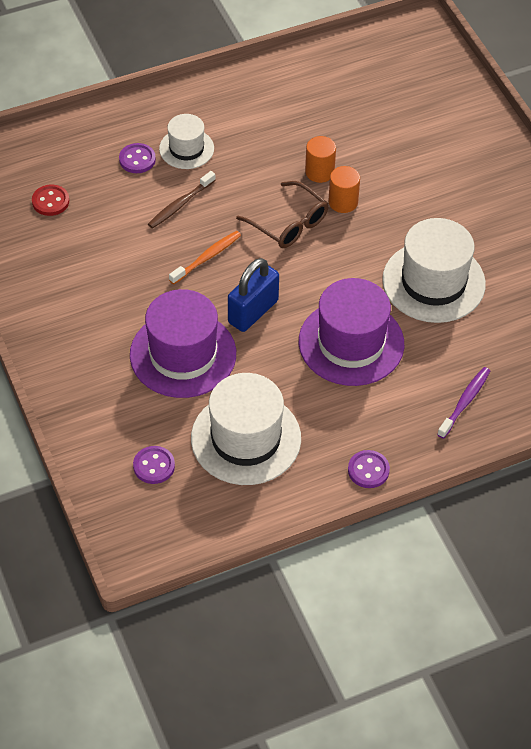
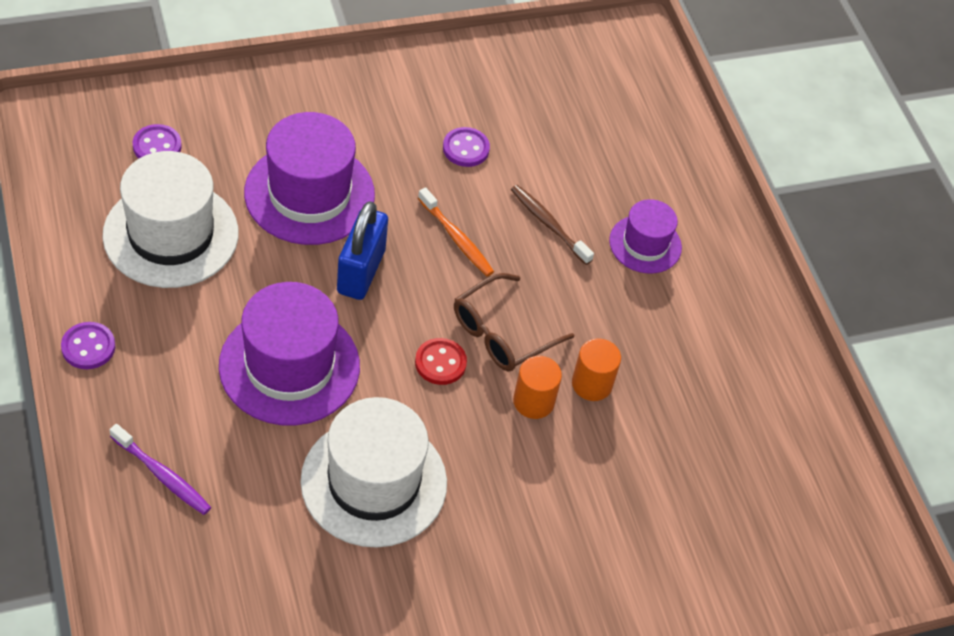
camera: 90 degrees right, 0 degrees up
red button [32,185,69,216] -> red button moved to [415,338,467,385]
purple button [119,143,156,173] -> purple button moved to [443,127,490,167]
white hat [159,114,214,169] -> purple hat [609,199,682,274]
blue padlock [228,258,279,332] -> blue padlock turned 60 degrees clockwise [337,201,388,300]

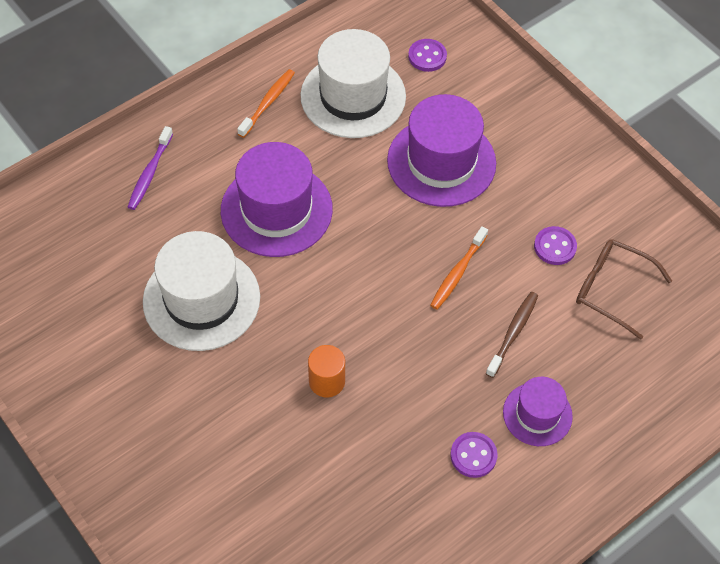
camera: 75 degrees right, 5 degrees up
purple button [61,322,115,369] -> purple button moved to [450,432,498,478]
blue padlock [337,201,388,300] -> none
red button [415,338,467,385] -> none
brown glasses [454,273,574,372] -> brown glasses moved to [576,239,672,340]
orange cylinder [572,338,621,401] -> none
none -> orange toothbrush [237,69,295,138]

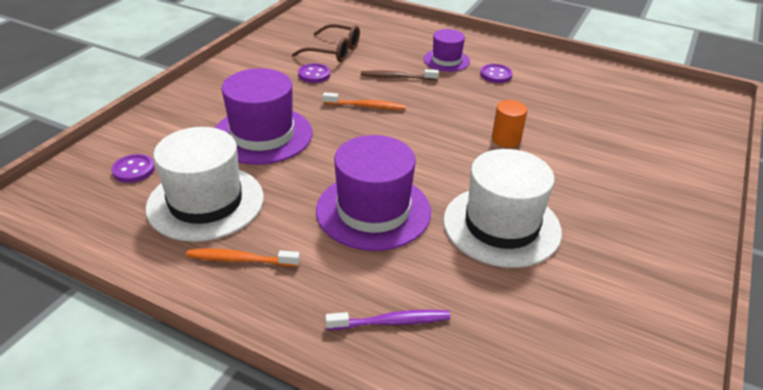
camera: 115 degrees left, 20 degrees down
brown glasses [576,239,672,340] -> brown glasses turned 75 degrees counterclockwise [292,24,360,62]

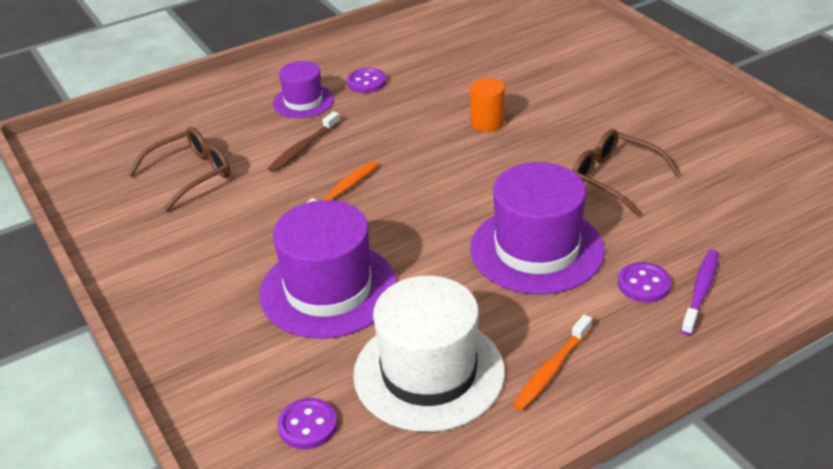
camera: 55 degrees left, 0 degrees up
purple button [298,63,330,83] -> purple button moved to [618,262,671,302]
white hat [443,149,562,268] -> brown glasses [573,129,681,217]

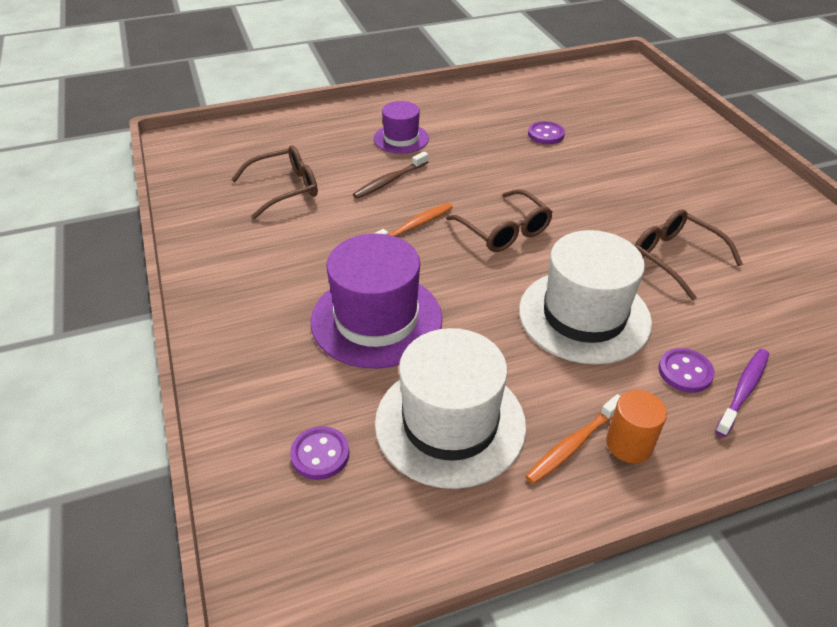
camera: 10 degrees right, 5 degrees up
purple button [347,68,386,93] -> purple button moved to [528,121,565,144]
orange cylinder [470,78,505,132] -> orange cylinder moved to [606,390,667,463]
purple hat [470,162,605,294] -> white hat [519,230,652,365]
none -> brown glasses [446,189,553,252]

